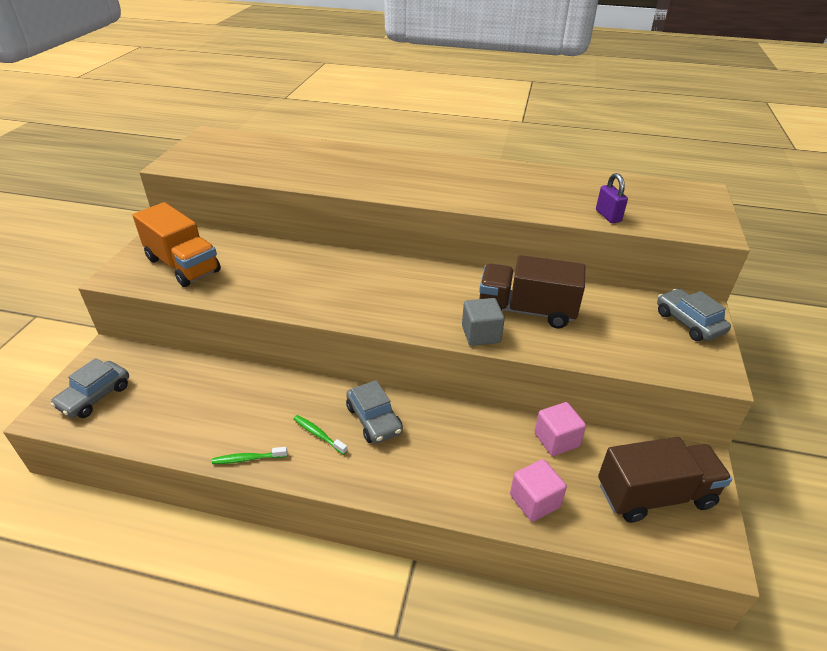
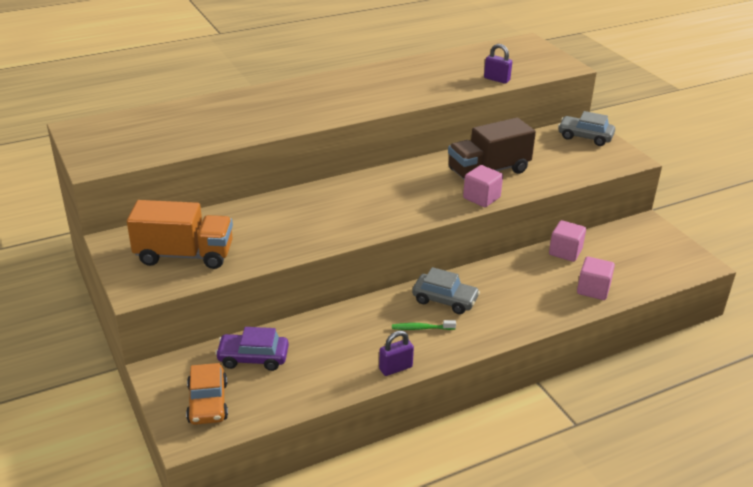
camera: 40 degrees left, 5 degrees down
grey car [50,358,129,418] -> orange car [186,363,228,425]
green toothbrush [212,447,287,464] -> purple padlock [379,331,414,376]
grey cube [462,298,505,346] -> pink cube [463,165,503,207]
brown truck [598,437,732,523] -> none
none -> purple car [215,327,289,371]

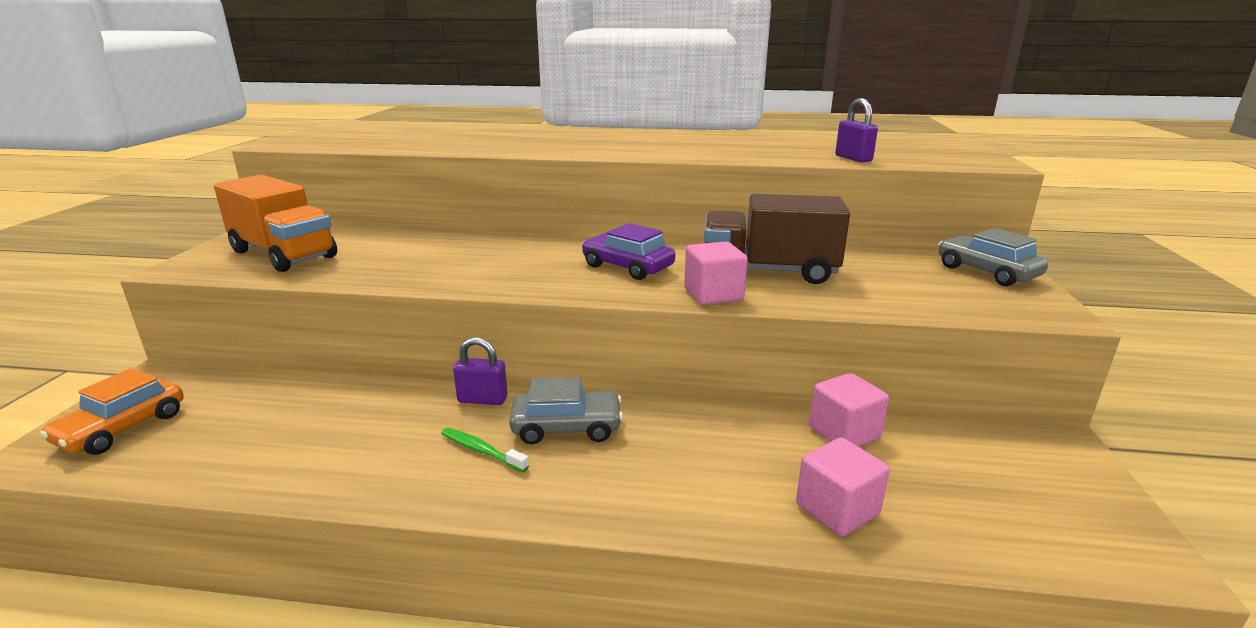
camera: 35 degrees right, 10 degrees down
purple car [215,327,289,371] -> purple car moved to [582,223,675,280]
purple padlock [379,331,414,376] -> purple padlock moved to [453,337,508,405]
grey car [412,267,480,314] -> grey car turned 60 degrees counterclockwise [509,377,623,444]

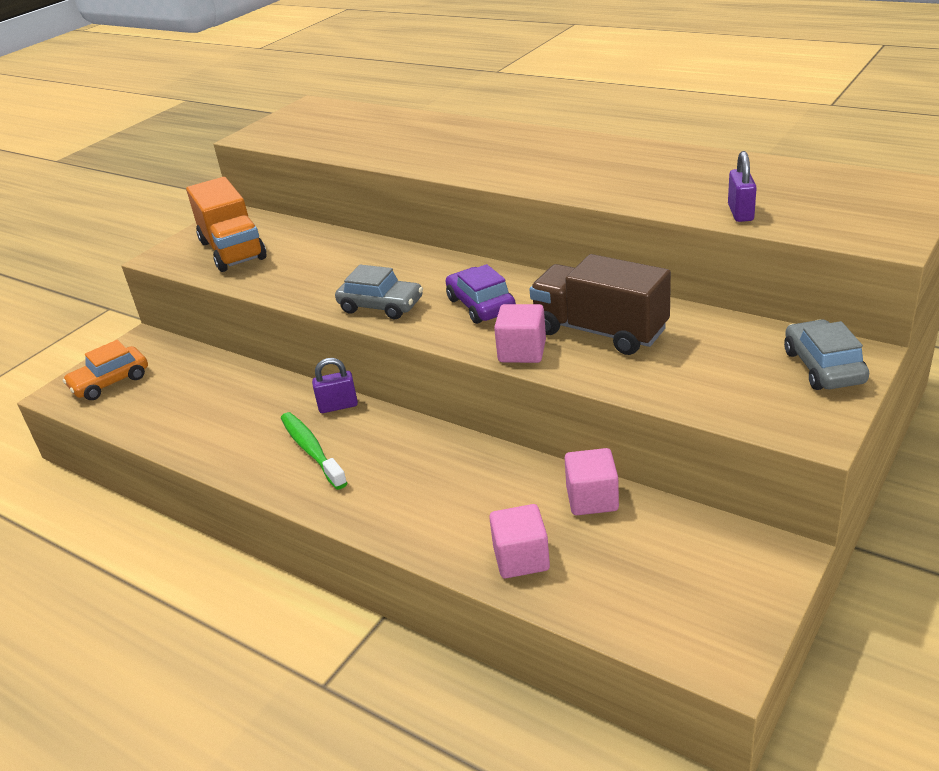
camera: 30 degrees right, 10 degrees up
green toothbrush [441,428,529,472] -> green toothbrush [281,412,347,490], size x1.62
purple padlock [453,337,508,405] -> purple padlock turned 45 degrees counterclockwise [312,358,358,413]
grey car [509,377,623,444] -> grey car moved to [335,265,423,319]

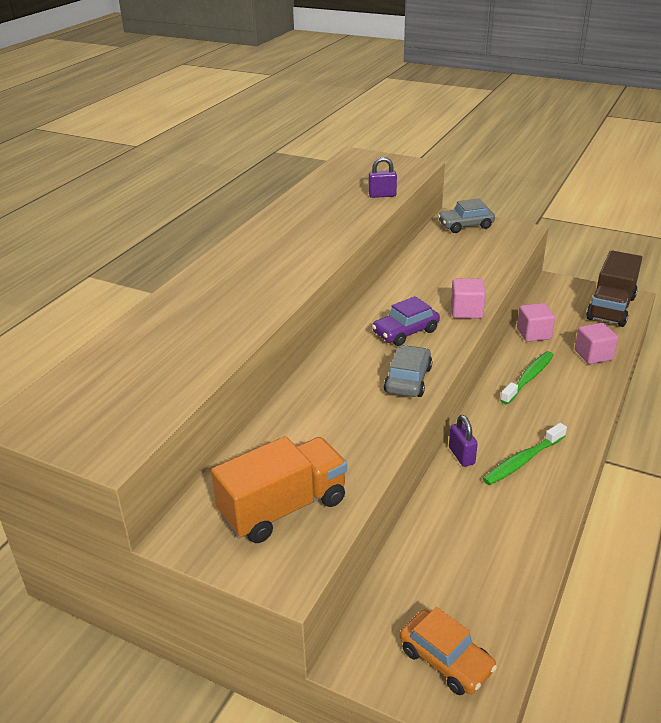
camera: 100 degrees left, 0 degrees up
brown truck [529,254,671,355] -> brown truck moved to [586,250,642,327]
none -> green toothbrush [500,351,554,405]

